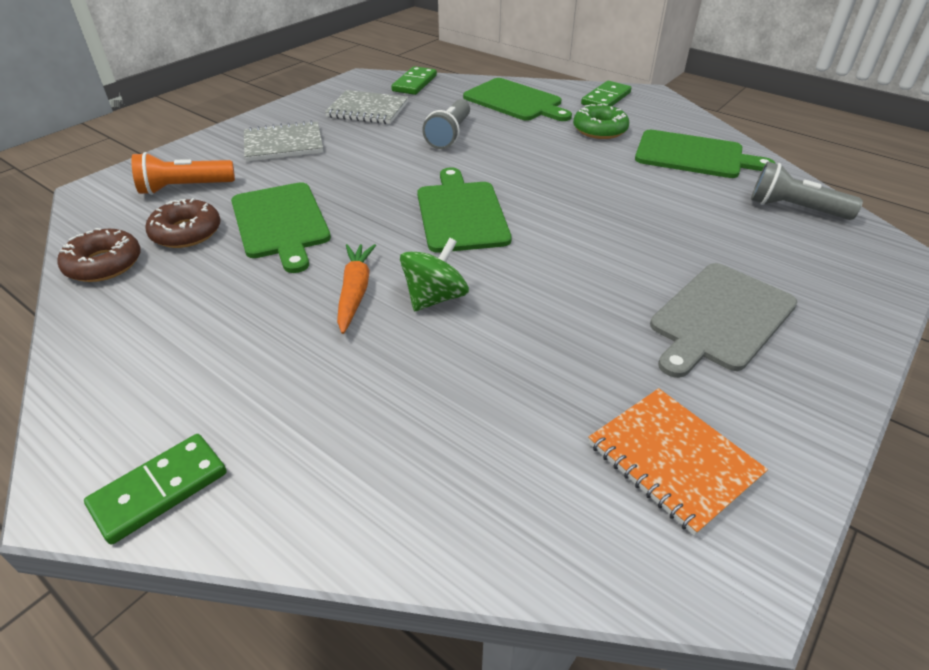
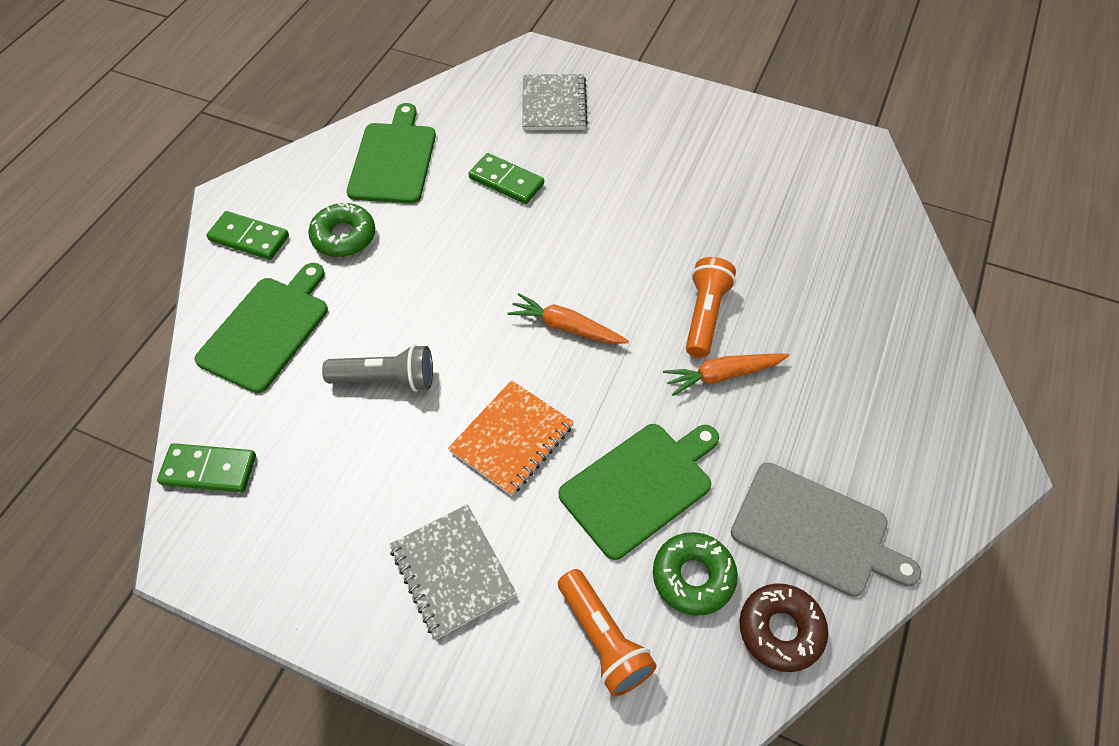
camera: 105 degrees left, 15 degrees up
green domino [84,434,227,545] -> green domino moved to [469,153,544,204]
brown donut [145,198,221,248] -> green donut [653,532,738,616]
grey notebook [325,90,409,124] -> grey notebook moved to [522,74,588,130]
green spinning top [400,238,469,311] -> orange flashlight [686,257,736,358]
green cutting board [417,168,512,253] -> orange carrot [507,293,629,344]
orange notebook [588,388,768,536] -> orange notebook moved to [448,380,574,496]
grey cutting board [650,263,797,378] -> grey cutting board moved to [731,462,921,597]
grey flashlight [751,162,863,220] -> none

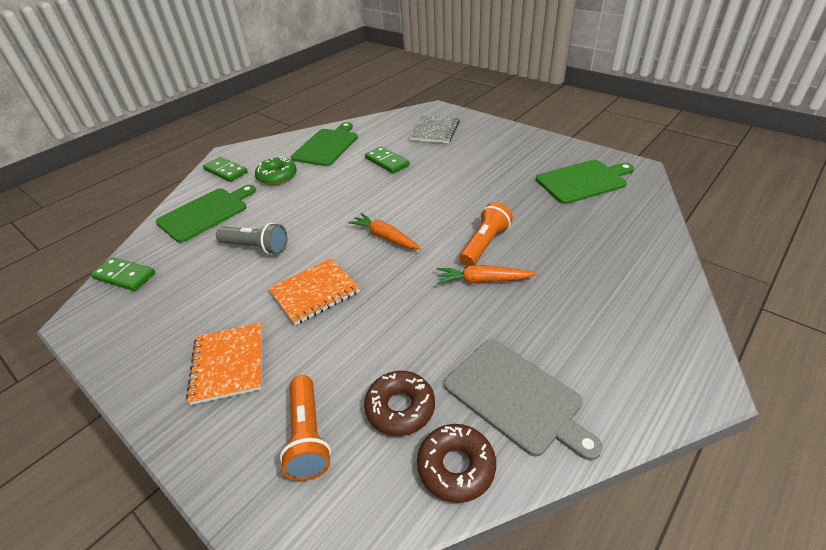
camera: 20 degrees right, 15 degrees down
grey notebook [389,504,517,640] -> orange notebook [186,323,262,405]
green cutting board [559,424,719,560] -> green cutting board moved to [536,160,634,204]
green donut [653,532,738,616] -> brown donut [364,371,435,436]

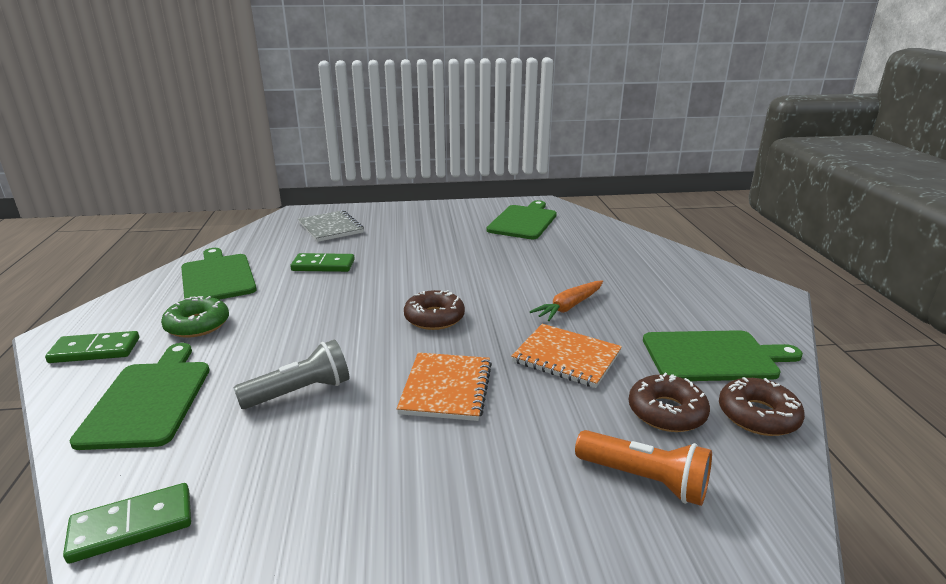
camera: 50 degrees left, 15 degrees down
orange notebook [186,323,262,405] -> orange notebook moved to [511,324,622,388]
orange carrot [348,213,421,249] -> brown donut [404,290,465,330]
grey cutting board [444,340,603,461] -> green cutting board [643,330,803,381]
orange flashlight [460,202,513,266] -> none

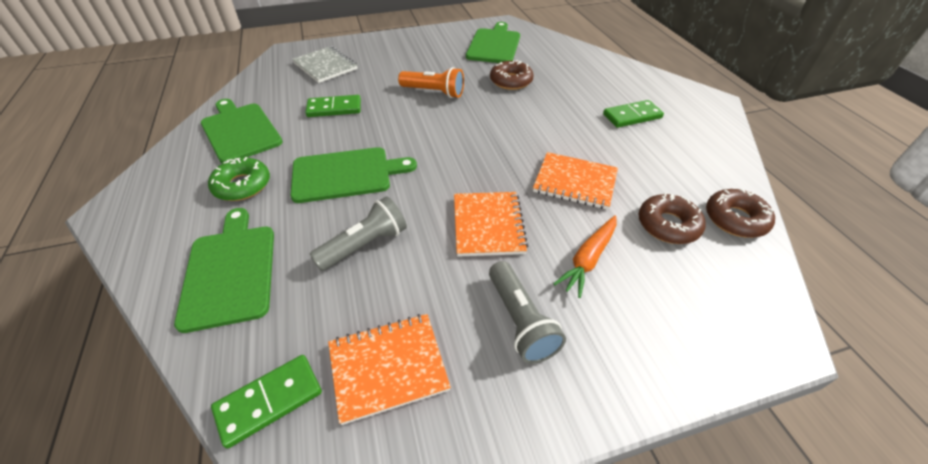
camera: 10 degrees left, 20 degrees up
green domino [45,331,139,363] -> green domino moved to [603,100,664,128]
brown donut [404,290,465,330] -> brown donut moved to [490,60,534,90]
orange carrot [530,281,603,321] -> orange carrot moved to [554,215,616,298]
orange flashlight [575,430,712,506] -> orange flashlight moved to [398,67,464,98]
green cutting board [643,330,803,381] -> green cutting board moved to [290,147,417,203]
none -> orange notebook [328,314,451,425]
none -> grey flashlight [489,261,566,364]

